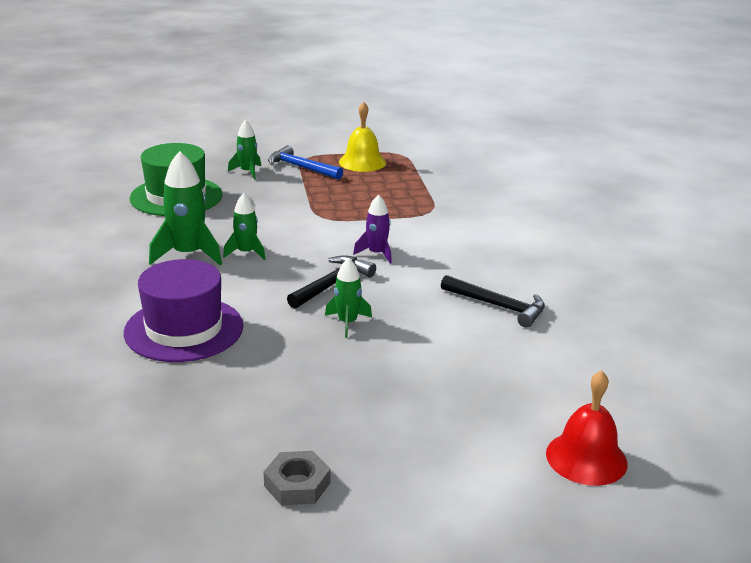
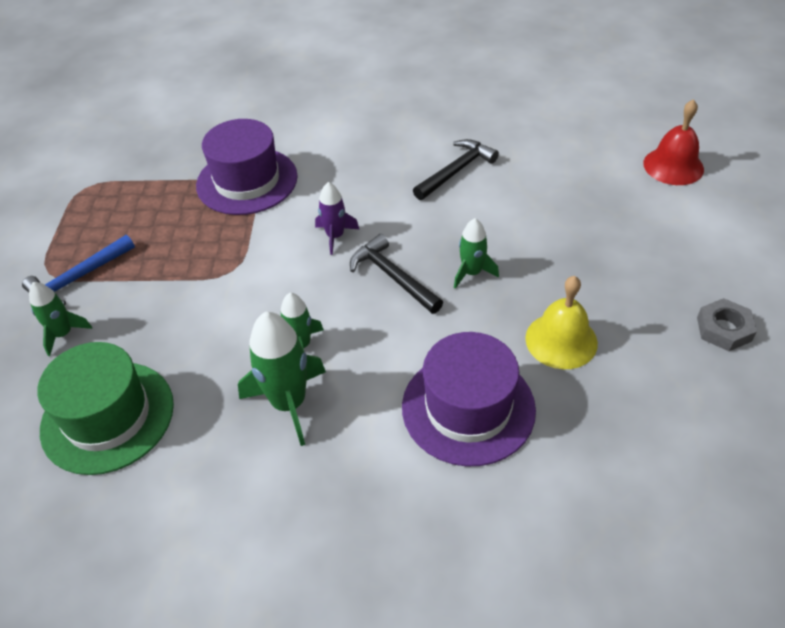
camera: 75 degrees left, 20 degrees up
yellow bell [339,102,386,172] -> yellow bell moved to [525,276,598,369]
none -> purple hat [196,119,298,215]

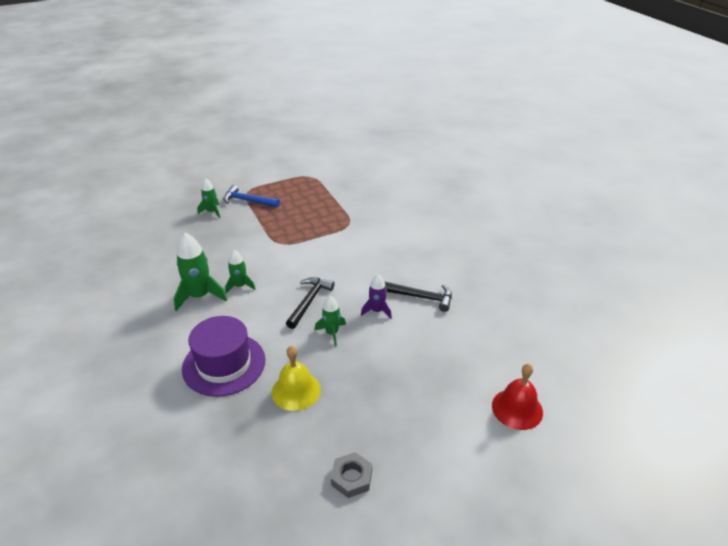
camera: 60 degrees right, 10 degrees down
green hat [37,342,174,475] -> none
purple hat [196,119,298,215] -> none
purple rocket [315,182,360,255] -> purple rocket moved to [361,274,392,319]

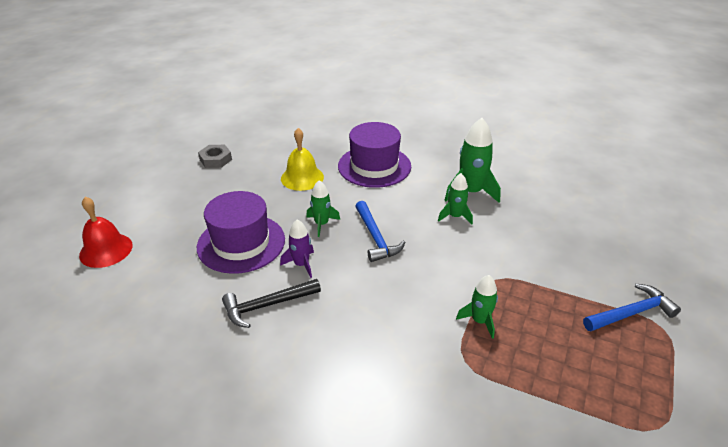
camera: 140 degrees right, 0 degrees up
green rocket [197,178,220,218] -> green rocket moved to [456,275,498,339]
black hammer [286,277,335,329] -> blue hammer [355,201,405,262]
none -> purple hat [197,191,285,274]

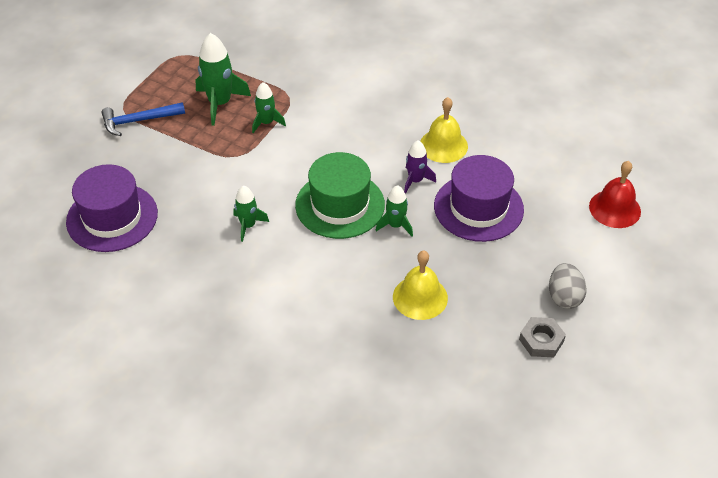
camera: 175 degrees left, 10 degrees up
black hammer [222,279,321,328] -> yellow bell [420,97,468,163]
purple hat [338,122,411,188] -> purple hat moved to [66,164,158,252]
blue hammer [355,201,405,262] -> green hat [295,152,385,239]
green rocket [445,118,501,203] -> green rocket moved to [196,33,251,126]
none -> grey egg [549,263,587,309]

